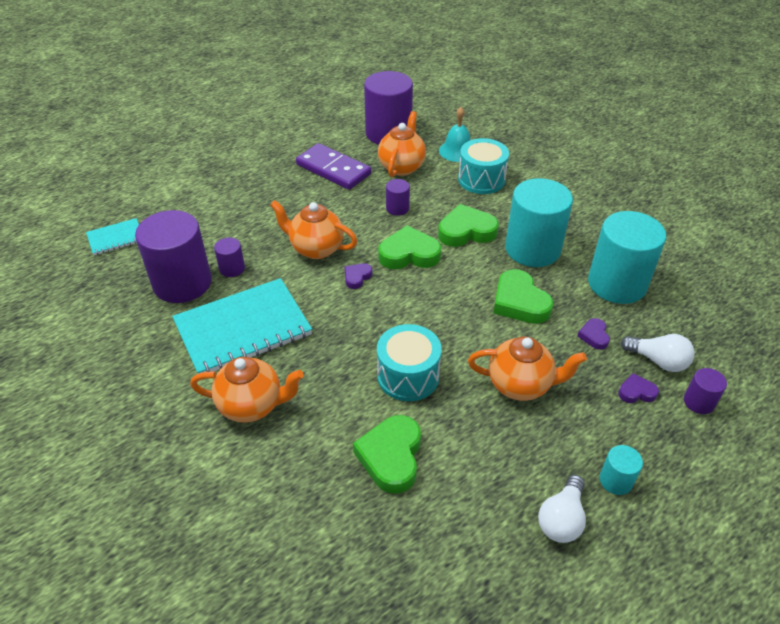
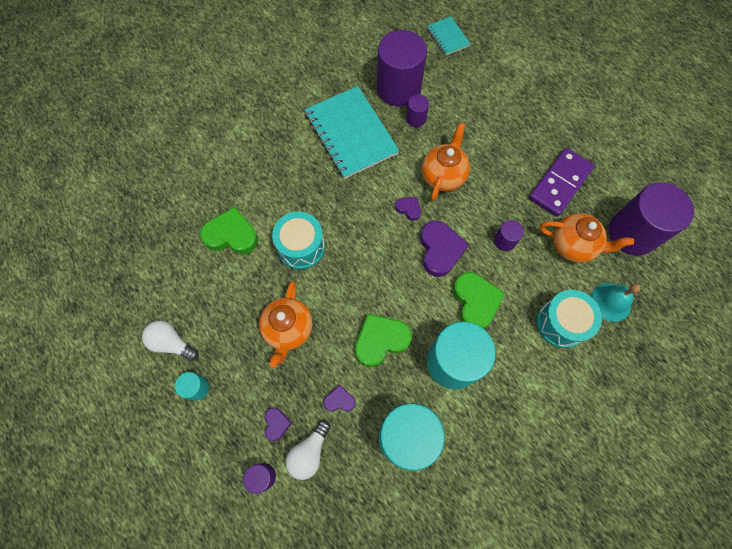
camera: 90 degrees right, 25 degrees up
orange teapot [190,357,304,423] -> none
green heart [378,226,441,269] -> purple heart [420,220,469,277]

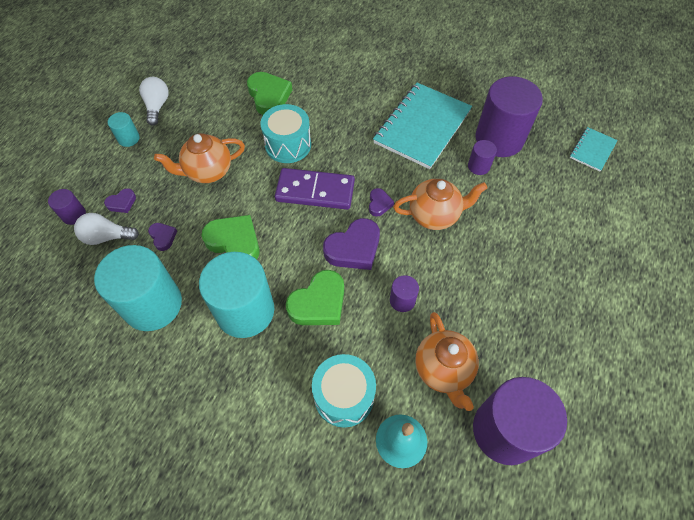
camera: 60 degrees right, 10 degrees down
purple domino [529,148,595,217] -> purple domino moved to [275,168,355,210]

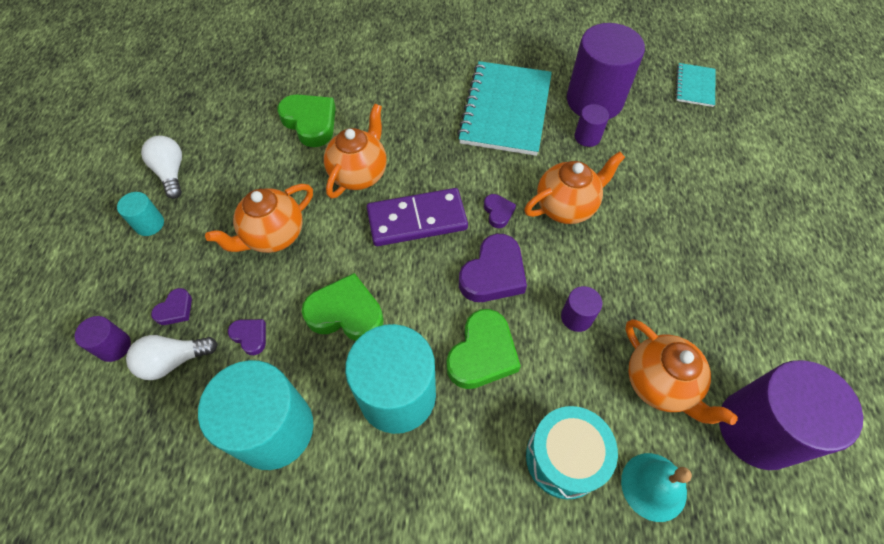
camera: 20 degrees left, 0 degrees up
turquoise drum [260,104,311,163] -> orange teapot [324,103,387,199]

